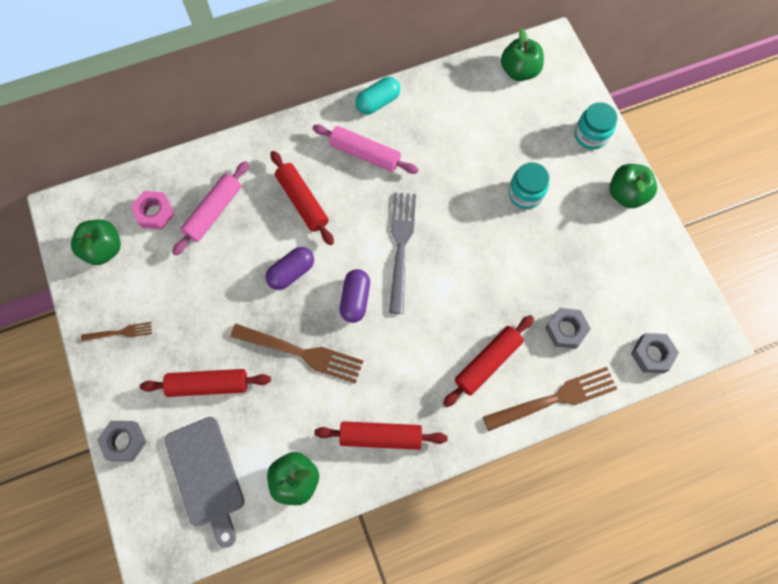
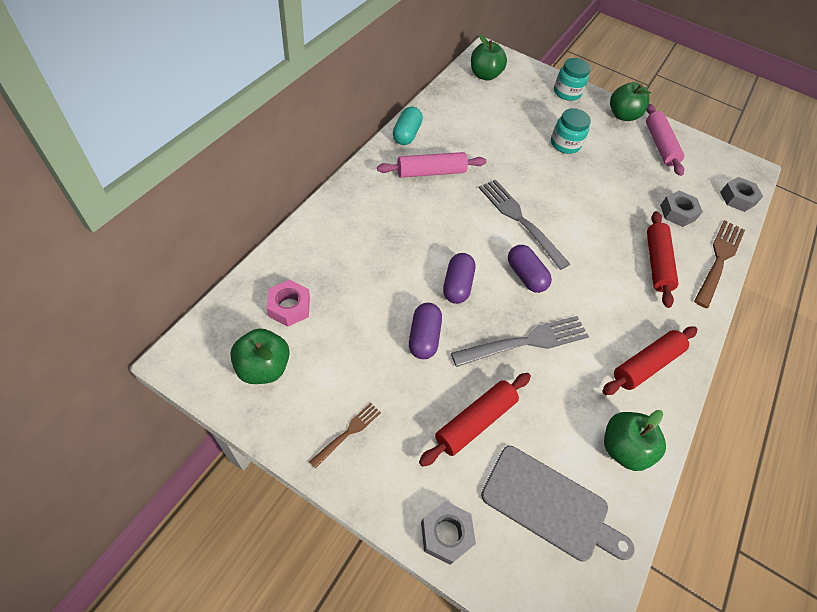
camera: 45 degrees left, 15 degrees down
pink rolling pin [172,161,249,256] -> pink rolling pin moved to [646,104,684,176]
brown fork [230,324,363,384] -> grey fork [451,316,589,367]
red rolling pin [270,151,334,245] -> none
none -> purple capsule [409,303,442,359]

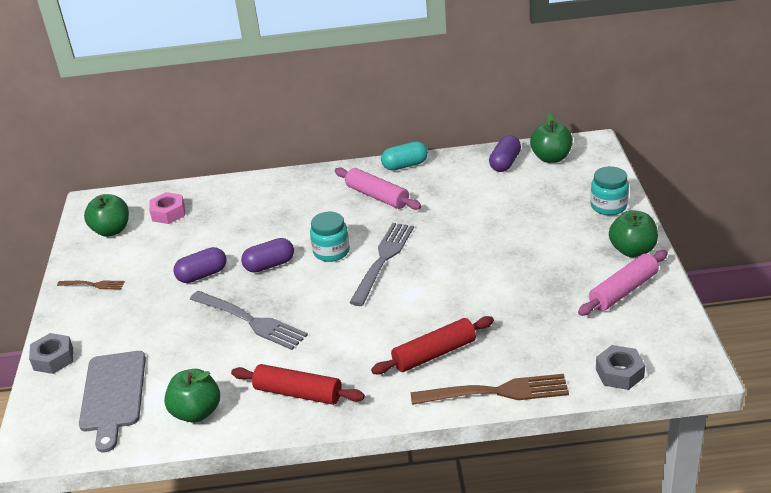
camera: 65 degrees right, 20 degrees down
red rolling pin [419,373,531,467] -> none
purple capsule [508,245,552,293] -> purple capsule moved to [489,135,521,172]
turquoise jar [551,108,591,154] -> turquoise jar moved to [310,212,350,262]
grey nut [660,190,703,227] -> none

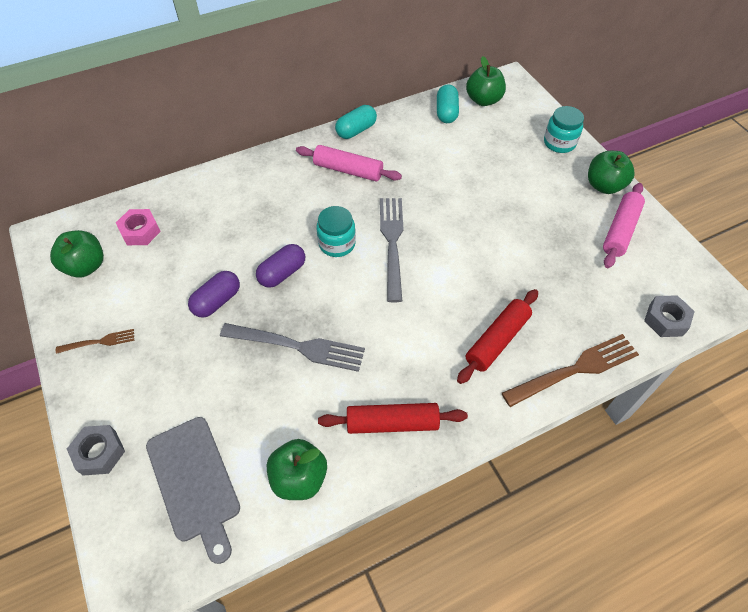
camera: 25 degrees left, 20 degrees up
purple capsule [489,135,521,172] -> turquoise capsule [437,84,459,123]

